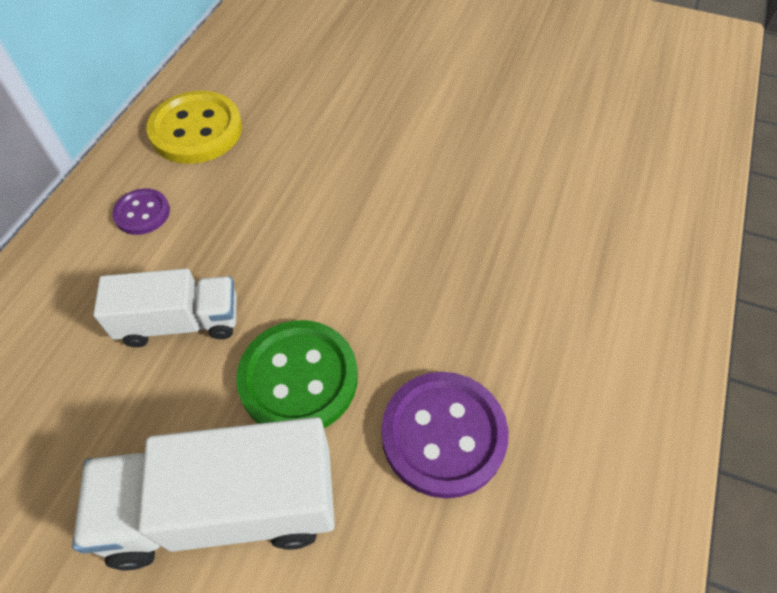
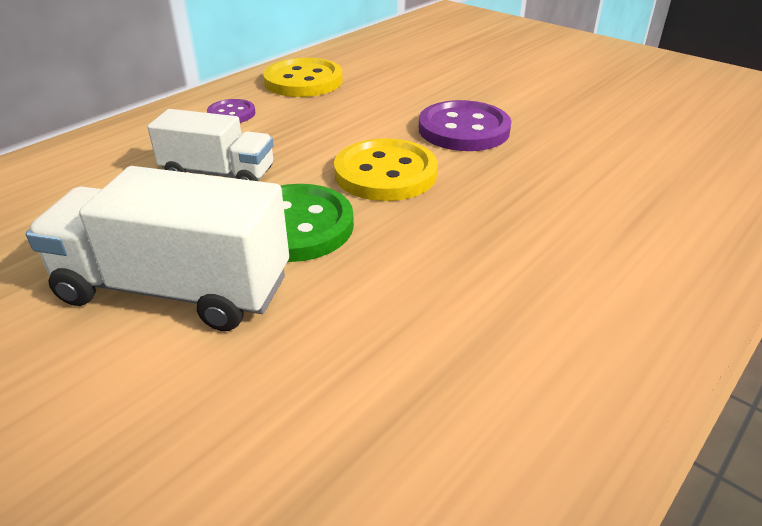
camera: 20 degrees right, 20 degrees down
purple button [381,372,509,499] -> purple button moved to [419,100,512,151]
none -> yellow button [334,138,438,201]

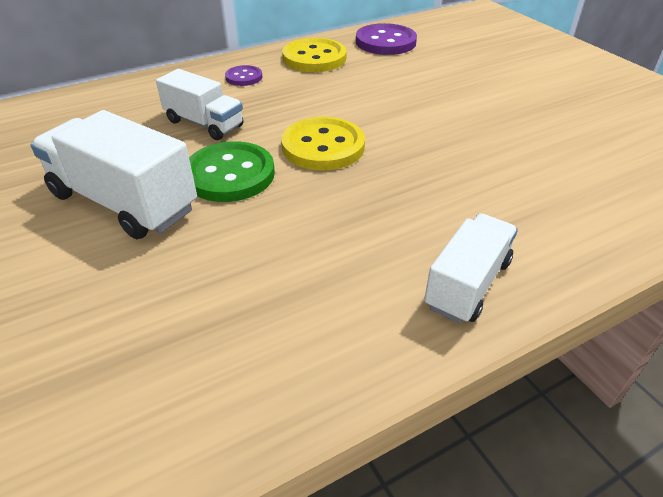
camera: 20 degrees right, 5 degrees up
purple button [419,100,512,151] -> purple button moved to [356,23,417,55]
none -> white truck [424,213,518,323]

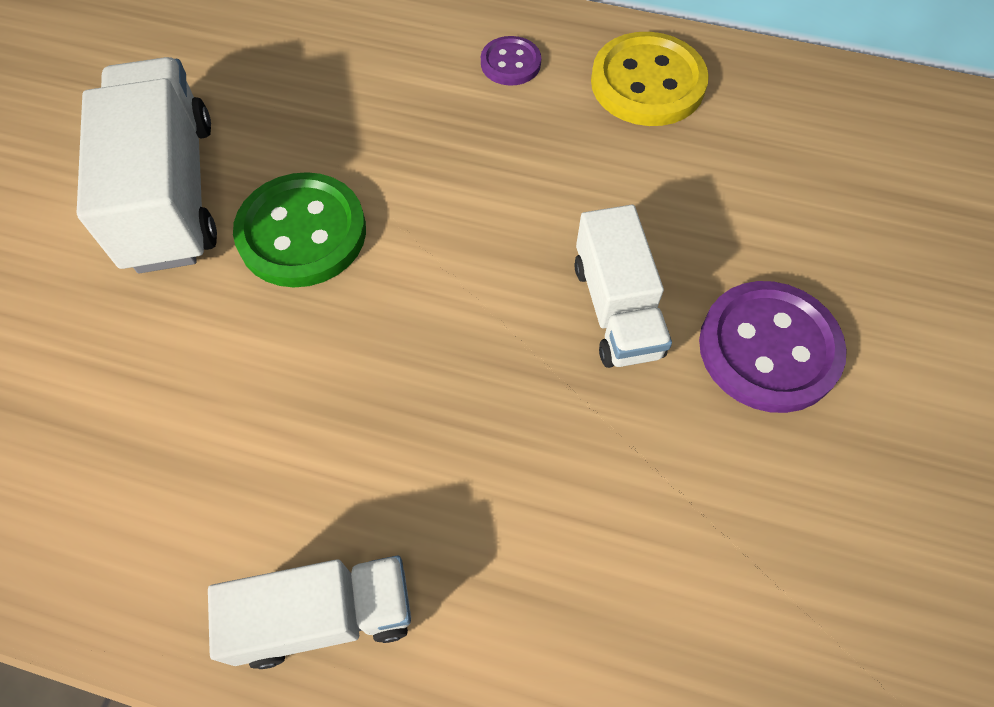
camera: 45 degrees right, 20 degrees up
white truck [156,69,244,140] -> white truck moved to [575,205,672,368]
yellow button [281,117,365,170] -> none
purple button [356,23,417,55] -> purple button moved to [699,281,847,413]

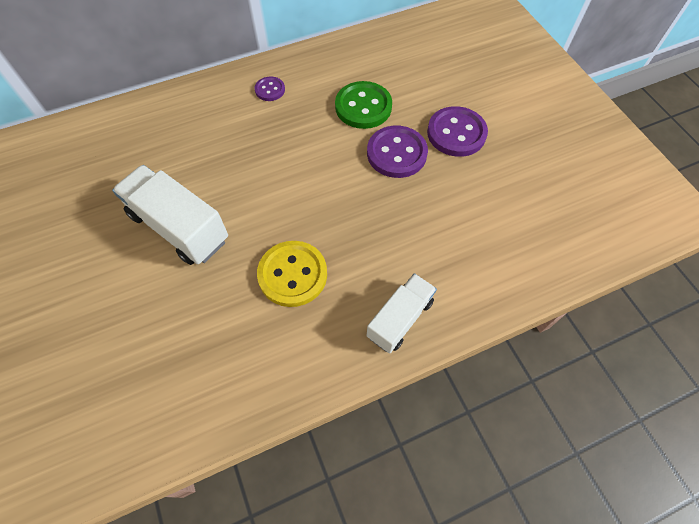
camera: 40 degrees left, 0 degrees up
green button [233,172,366,287] -> green button moved to [335,81,392,129]
white truck [575,205,672,368] -> purple button [367,126,428,178]
yellow button [591,32,709,126] -> yellow button moved to [257,241,327,307]

